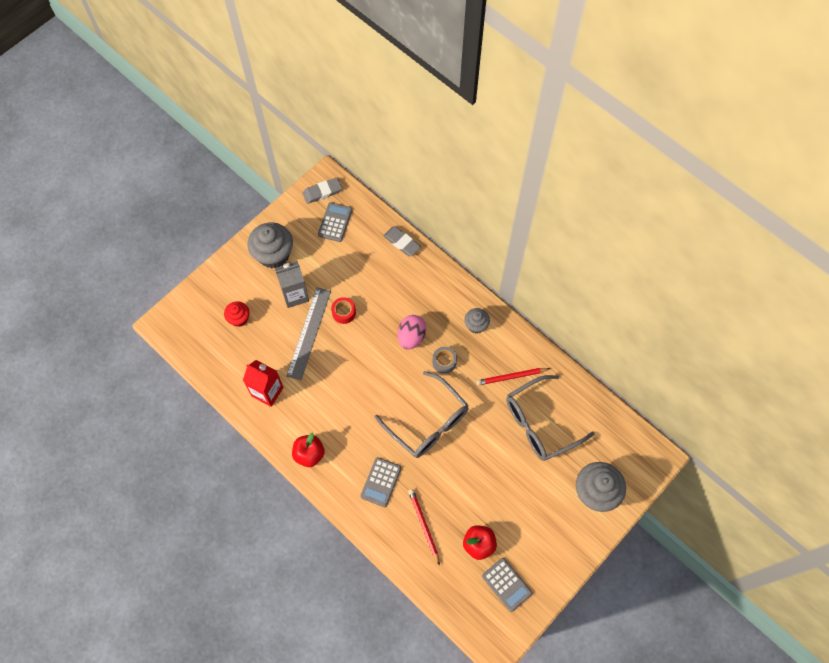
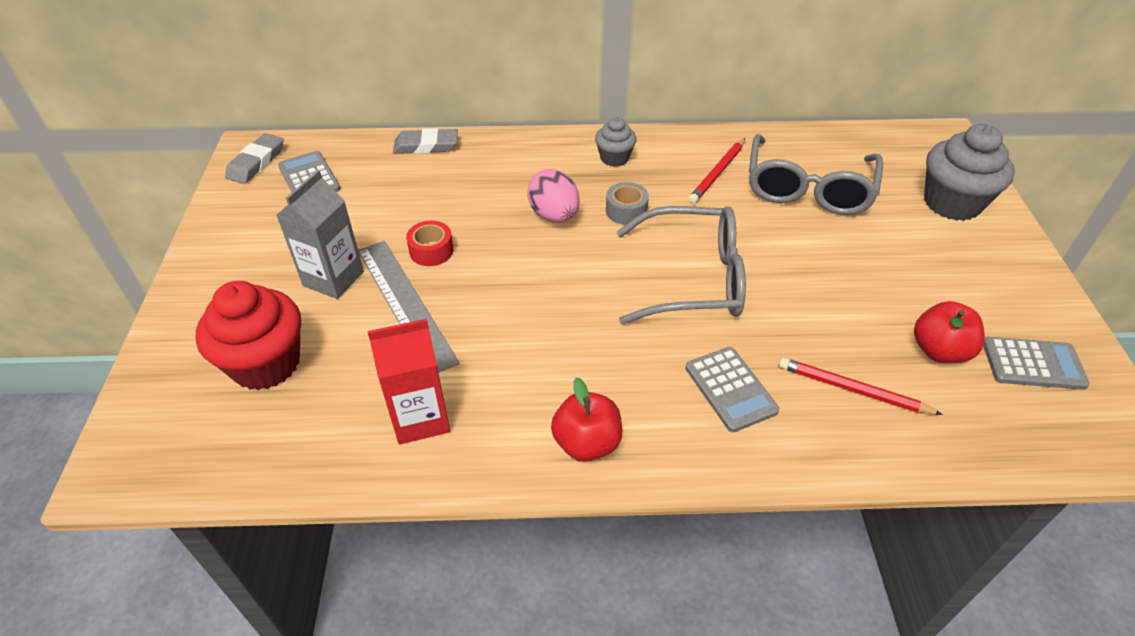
camera: 45 degrees left, 20 degrees down
red cupcake [224,301,250,327] -> red cupcake [196,281,301,390], size x1.81
grey cupcake [247,222,293,269] -> none

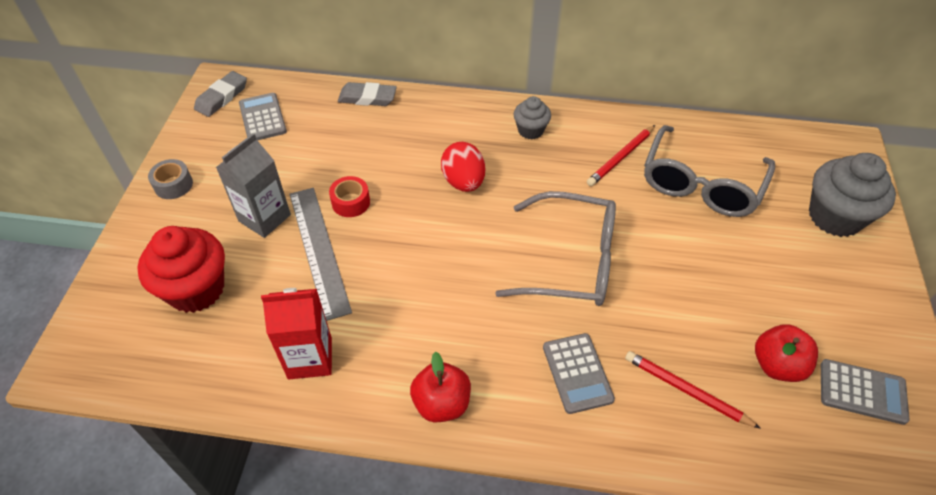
camera: 10 degrees right, 5 degrees up
pink egg [527,169,579,223] -> red egg [441,142,485,192]
grey tape [606,182,649,225] -> grey tape moved to [148,159,193,199]

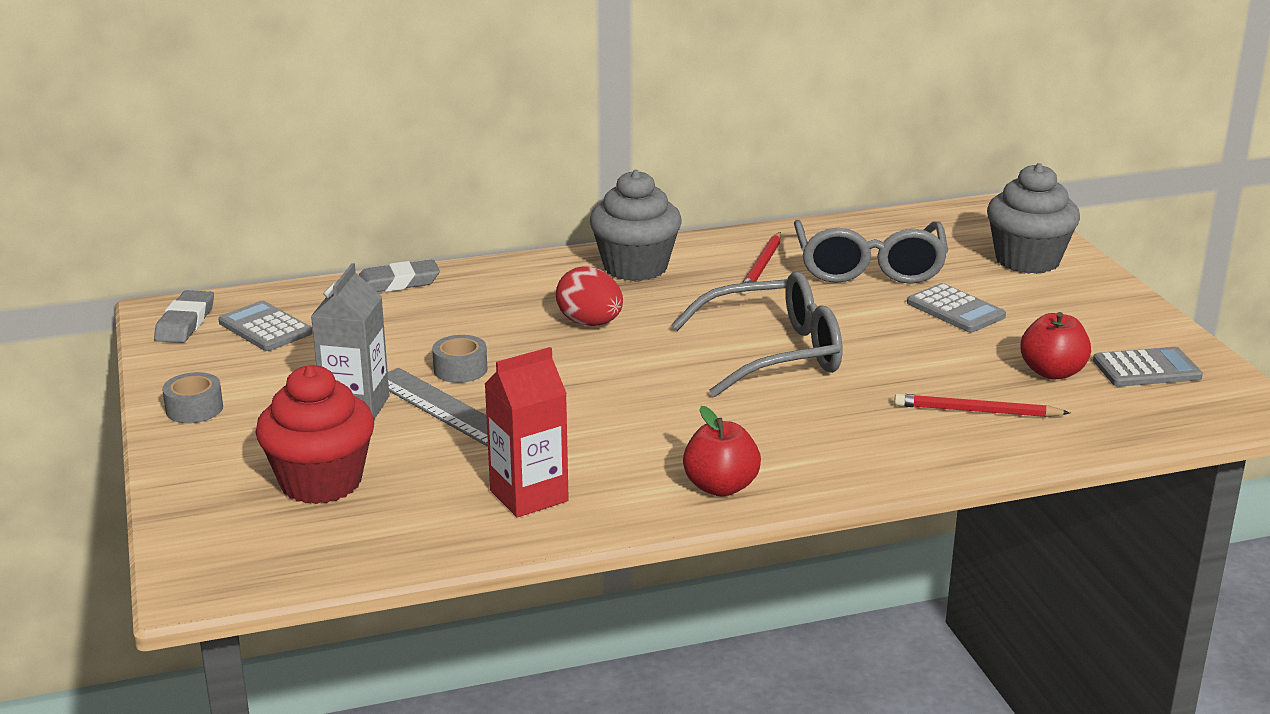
camera: 25 degrees left, 25 degrees down
red tape [329,176,370,217] -> grey tape [432,335,487,383]
grey cupcake [514,96,551,140] -> grey cupcake [590,169,682,281], size x1.81
grey calculator [543,333,615,414] -> grey calculator moved to [907,283,1006,332]

